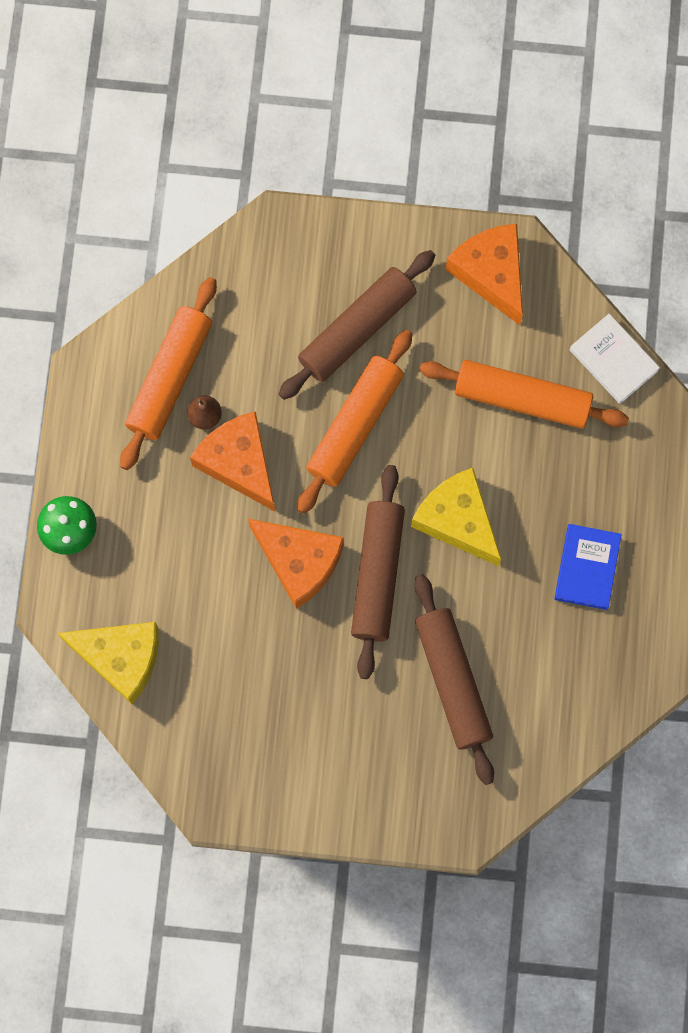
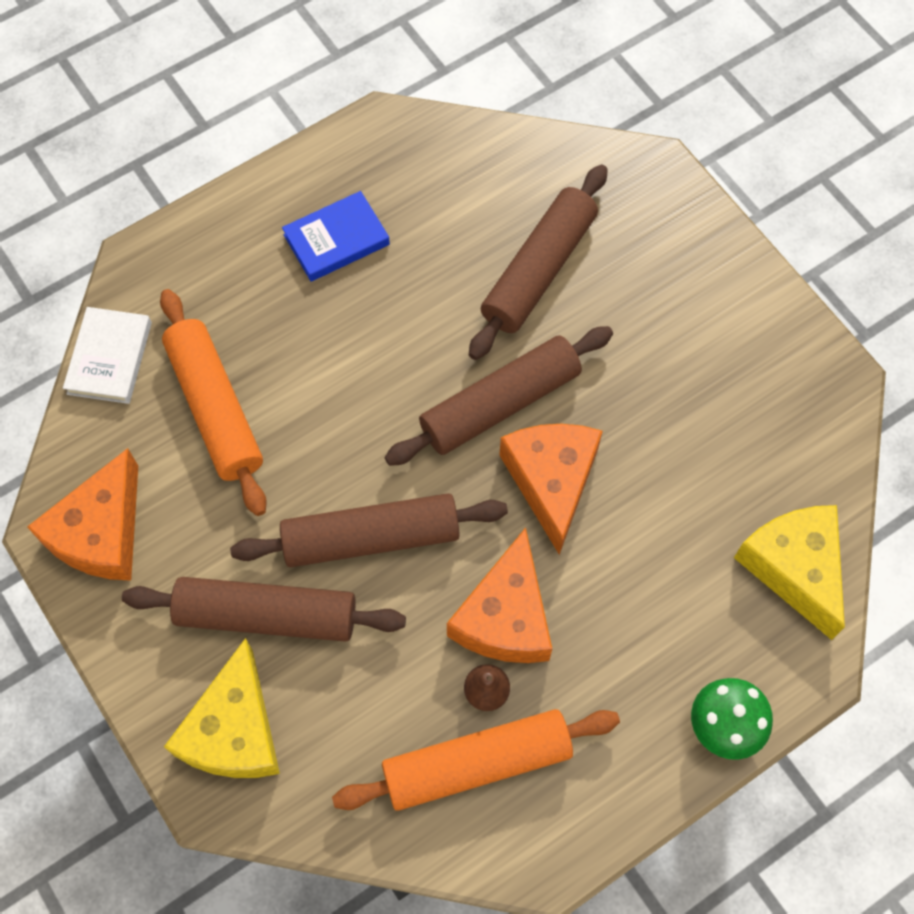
camera: 130 degrees left, 10 degrees down
orange rolling pin [297,330,412,514] -> brown rolling pin [230,493,508,567]
yellow cheese [411,468,501,566] -> yellow cheese moved to [164,638,280,778]

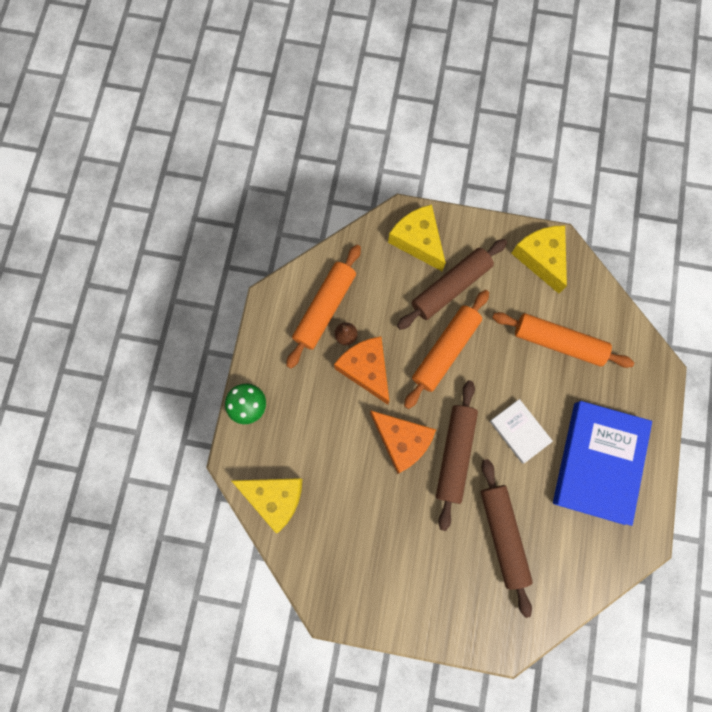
camera: 135 degrees right, 10 degrees up
orange cheese [27,448,138,581] -> yellow cheese [511,225,567,294]
white book [63,307,152,404] -> white book moved to [490,399,553,463]
brown rolling pin [230,493,508,567] -> orange rolling pin [404,290,489,409]
blue book [282,191,390,281] -> blue book [553,401,652,526], size x1.99

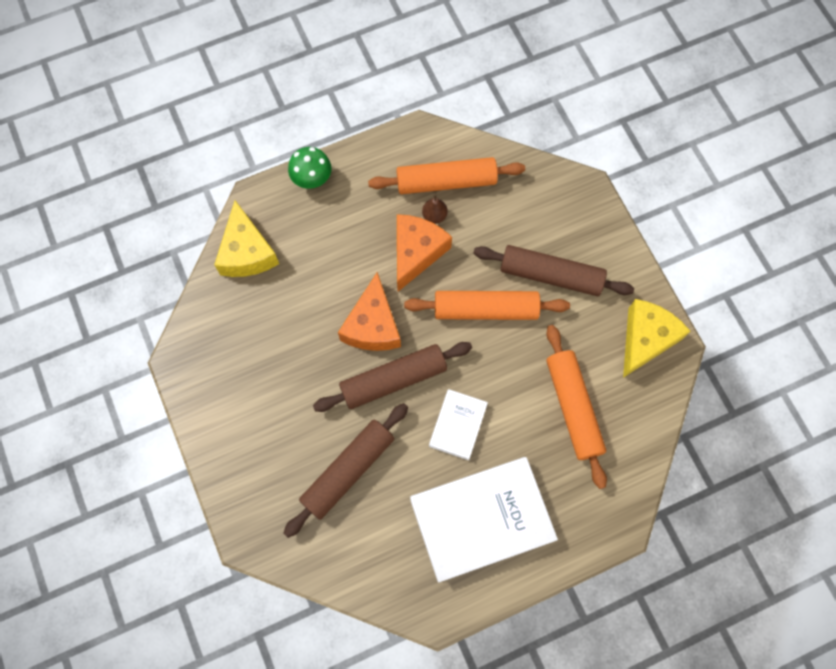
camera: 55 degrees right, 5 degrees down
yellow cheese [388,205,446,271] -> none
blue book [553,401,652,526] -> white book [410,457,558,583]

